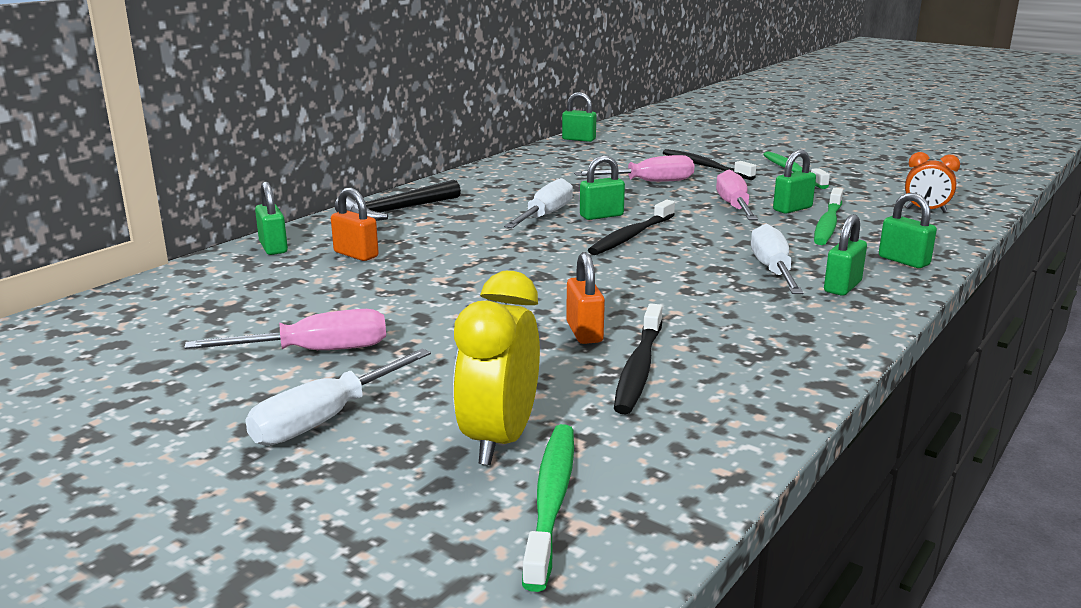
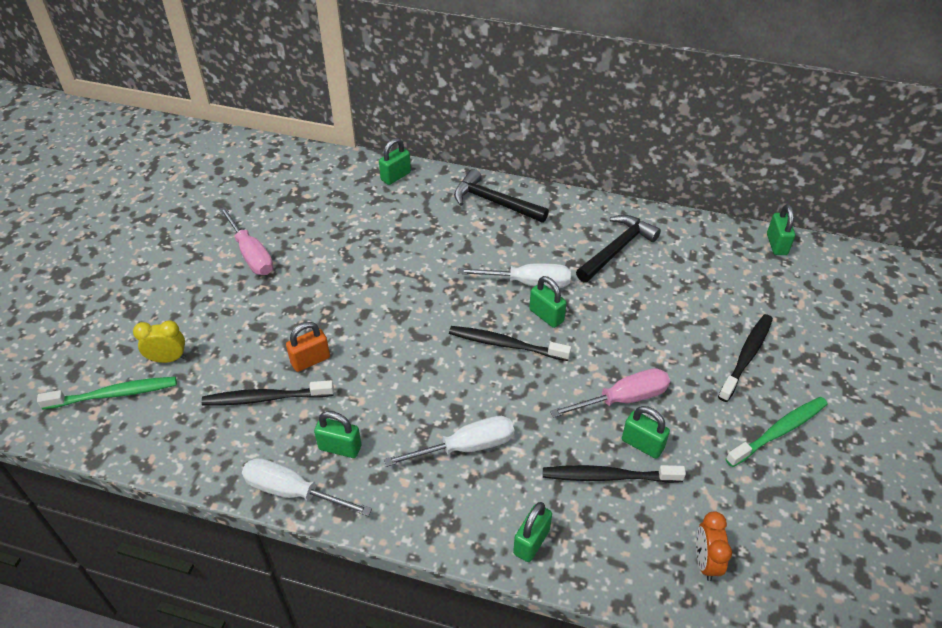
camera: 70 degrees right, 25 degrees up
white screwdriver [246,348,431,445] -> white screwdriver moved to [242,458,372,516]
orange padlock [331,188,379,261] -> none
yellow clock [453,271,540,465] -> yellow clock [133,320,186,363], size x0.61
pink screwdriver [574,155,694,182] -> none
green toothbrush [814,188,843,245] -> black toothbrush [543,465,686,483]
green padlock [824,214,867,296] -> green padlock moved to [314,411,361,458]
none -> black hammer [576,215,661,283]

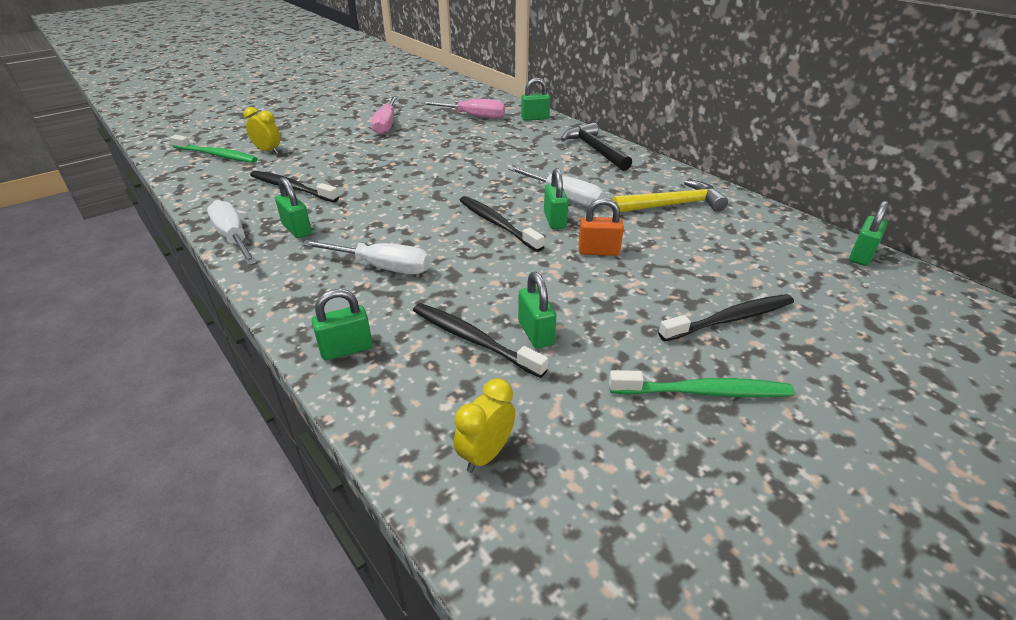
camera: 35 degrees right, 10 degrees down
orange padlock [286,322,330,372] -> orange padlock moved to [579,198,624,256]
pink screwdriver [550,368,670,418] -> pink screwdriver moved to [421,99,505,119]
black hammer [576,215,661,283] -> yellow hammer [612,180,728,212]
orange clock [696,511,732,581] -> yellow clock [454,378,515,473]

